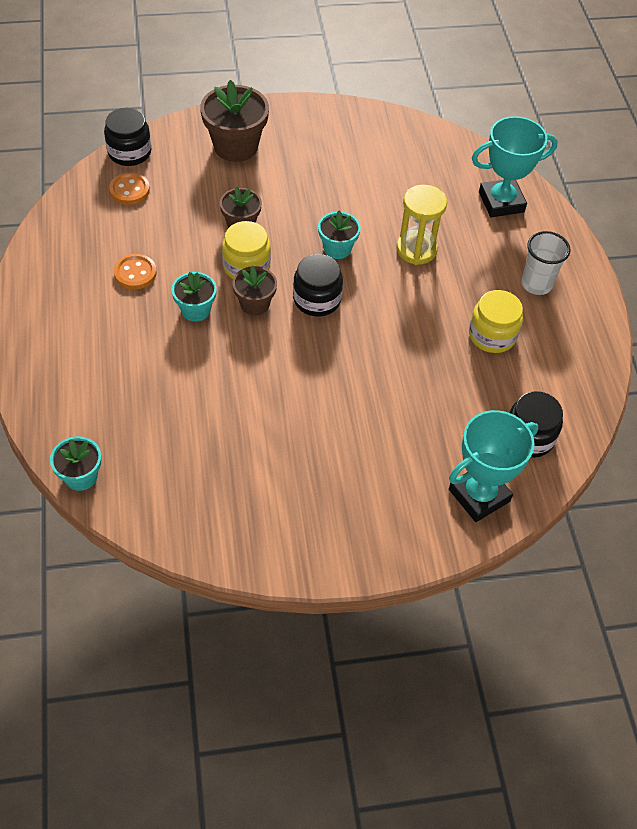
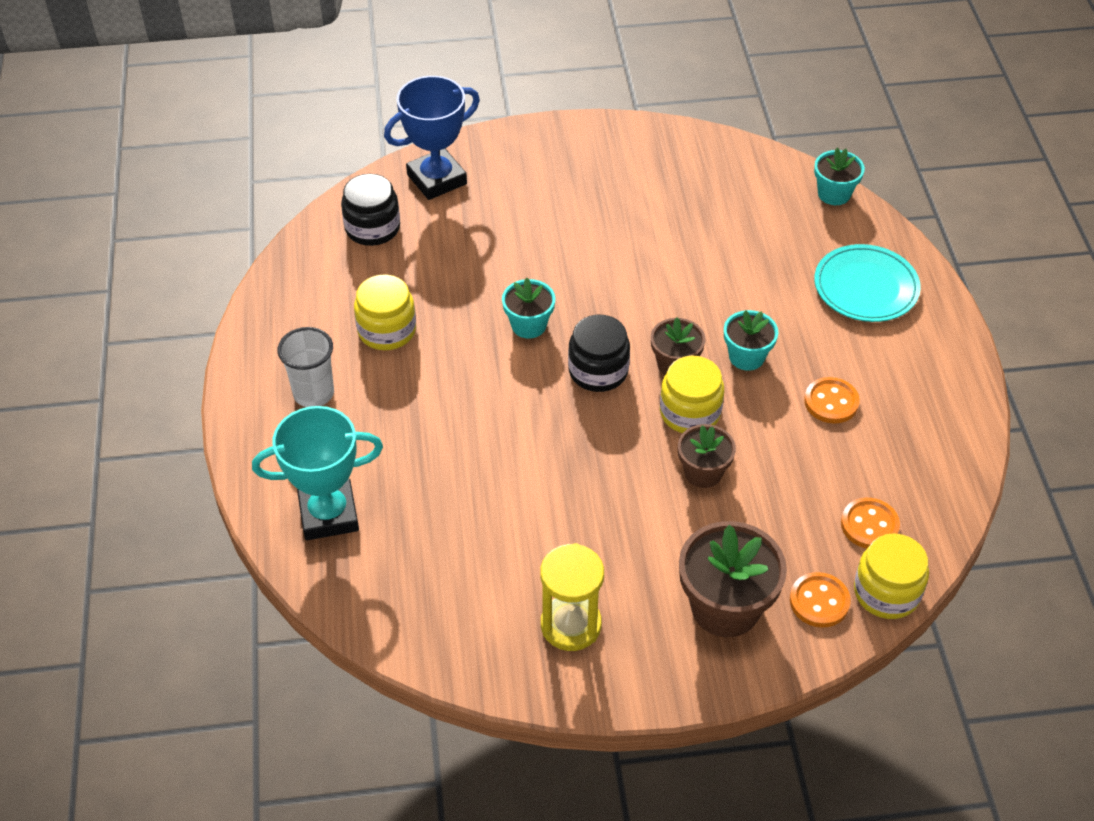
camera: 175 degrees left, 5 degrees down
black jar [104,108,152,166] -> yellow jar [854,533,929,619]
turquoise flower pot [318,210,361,259] -> turquoise flower pot moved to [502,278,555,339]
yellow hourglass [396,185,447,265] -> yellow hourglass moved to [540,543,604,651]
turquoise trophy [449,410,538,522] -> blue trophy [384,76,480,200]
none -> orange button [790,572,851,628]
none -> turquoise plate [814,244,921,322]

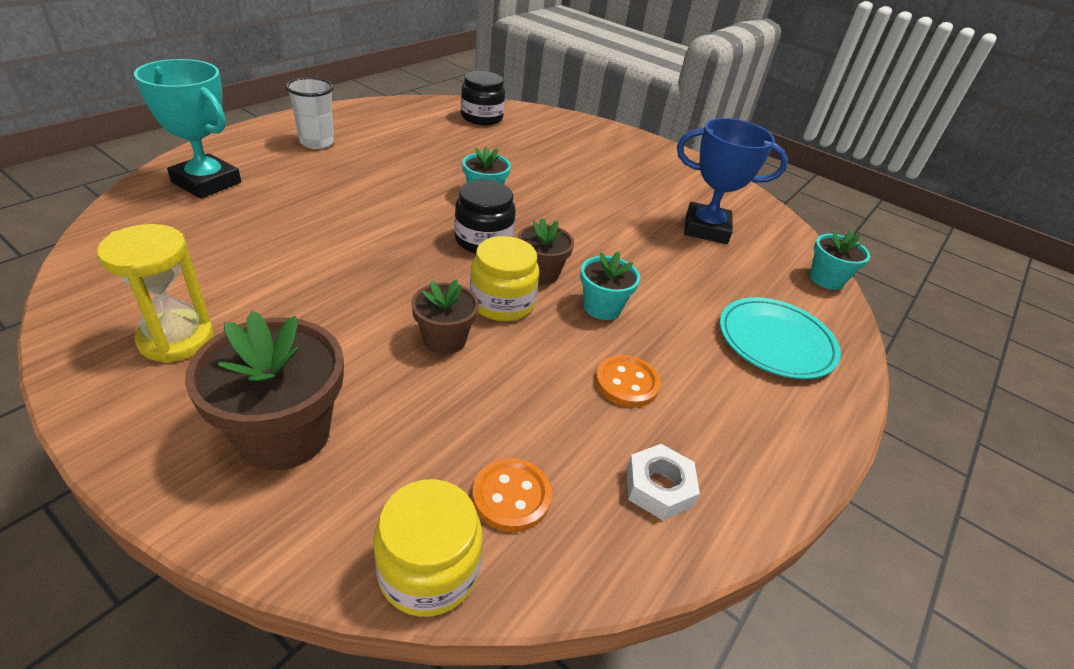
camera: 40 degrees right, 10 degrees down
yellow jar [354,275,416,350] -> none
blue trophy [384,76,480,200] -> blue trophy moved to [677,118,788,244]
orange button [790,572,851,628] -> none
none -> white nut [626,444,700,520]

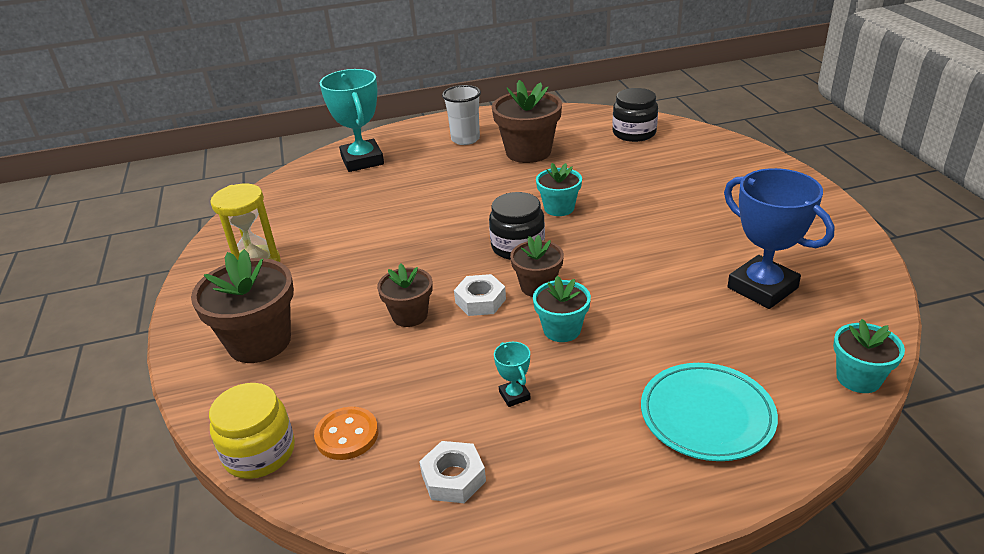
camera: 45 degrees right, 5 degrees down
yellow jar [470,236,539,321] -> white nut [454,274,506,316]
orange button [595,355,661,408] -> turquoise trophy [494,342,531,407]
none -> brown flower pot [492,80,562,163]

